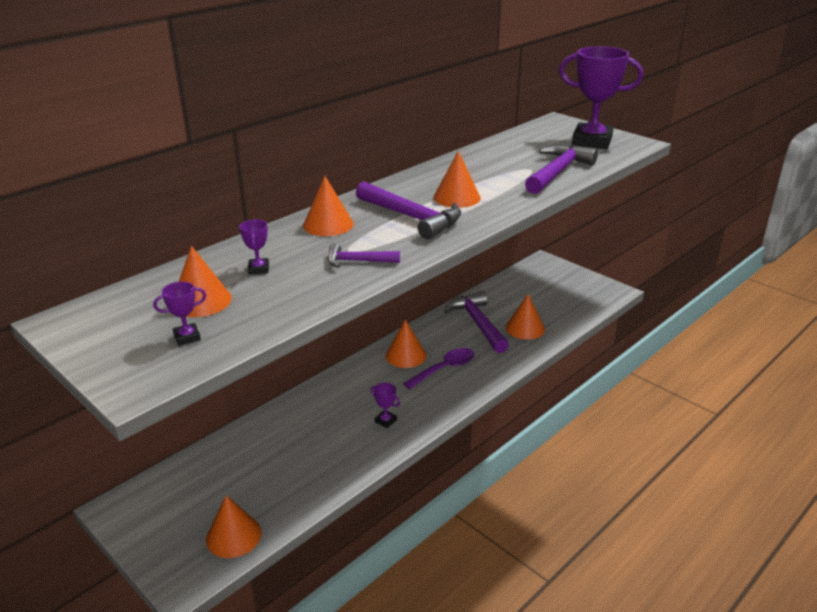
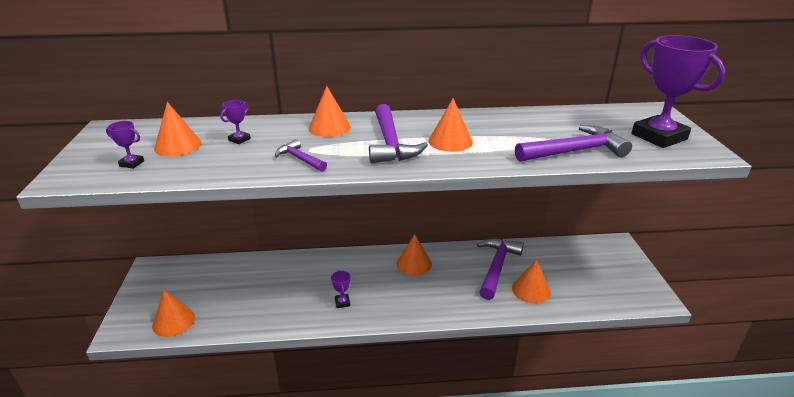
camera: 40 degrees right, 0 degrees up
purple spoon [403,348,474,389] -> none

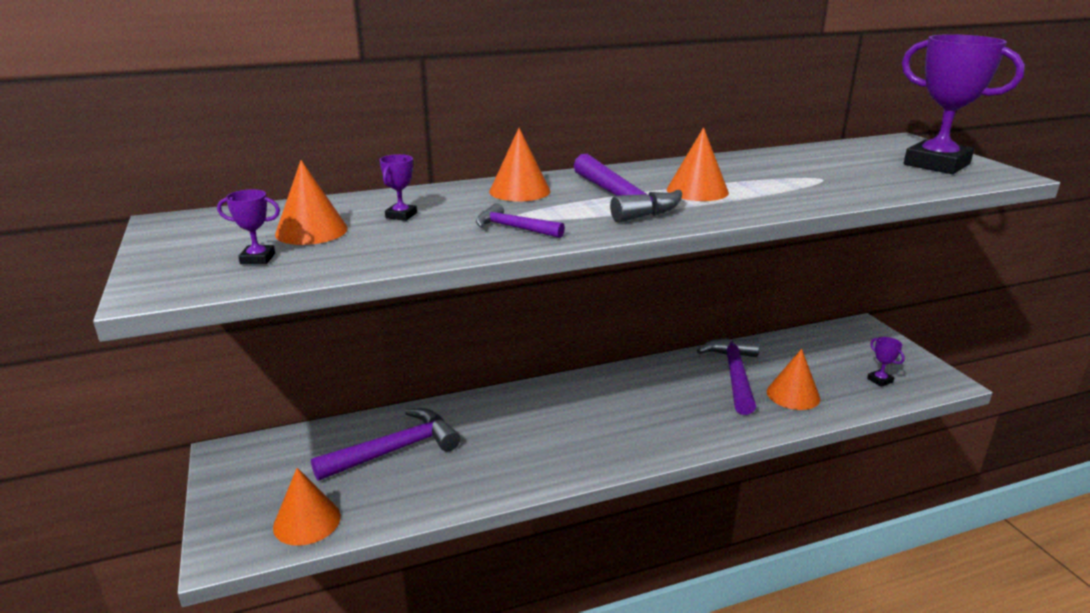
camera: 15 degrees left, 5 degrees down
purple trophy [331,270,350,308] -> purple trophy moved to [867,337,905,387]
orange cone [397,234,432,276] -> none
purple hammer [515,125,632,162] -> purple hammer moved to [311,408,460,481]

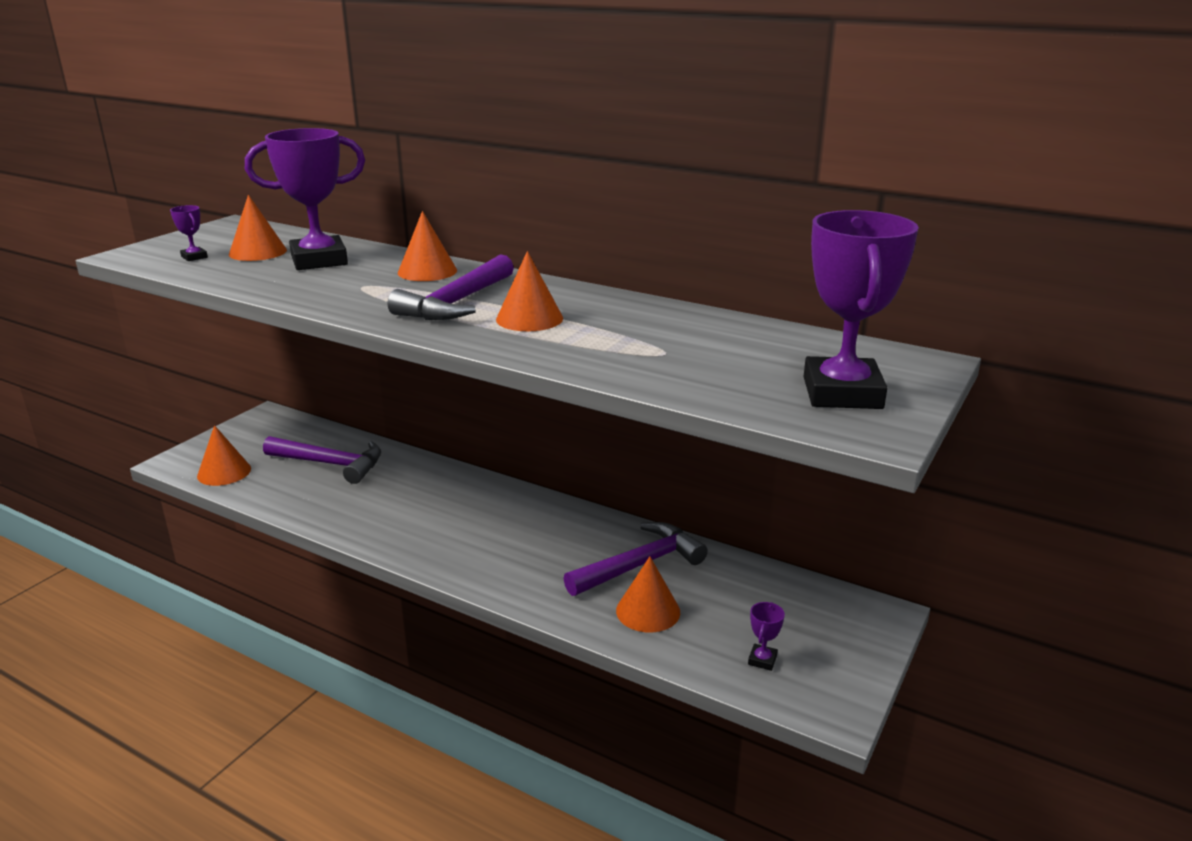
camera: 50 degrees right, 0 degrees up
purple trophy [380,154,417,221] -> purple trophy [245,128,365,270], size x2.47
purple hammer [476,203,565,238] -> none

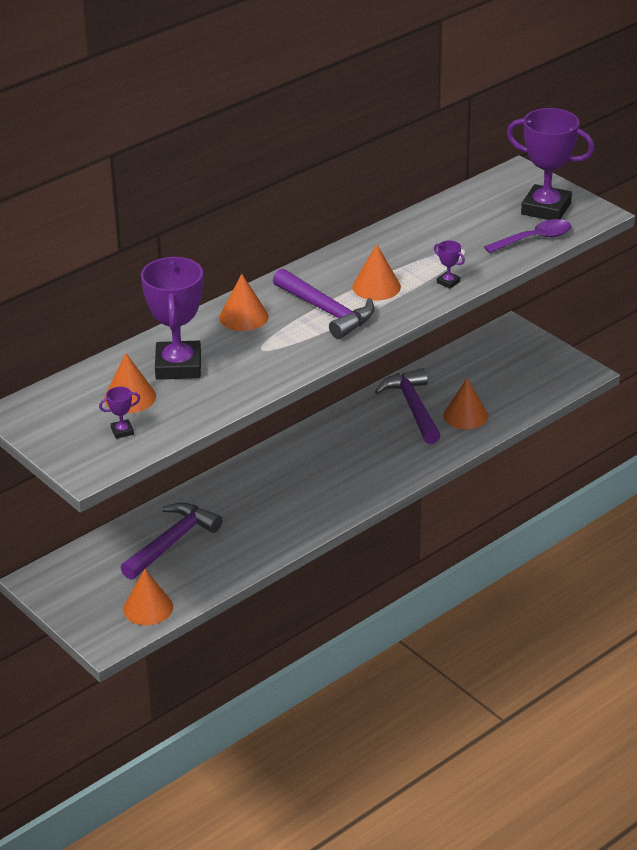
camera: 70 degrees left, 10 degrees up
purple trophy [748,602,785,671] -> purple trophy moved to [434,240,465,289]
none -> purple spoon [484,219,571,253]

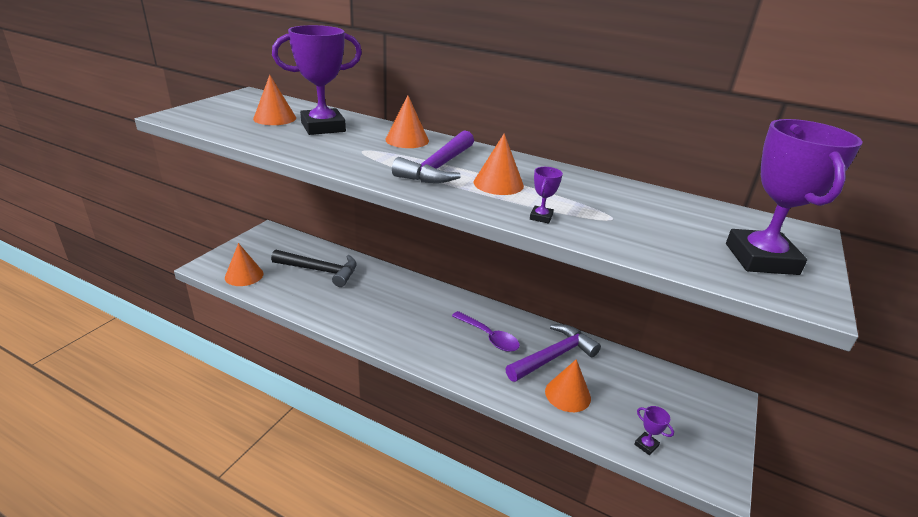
camera: 65 degrees right, 5 degrees down
purple trophy [99,387,140,439] -> purple trophy moved to [634,406,674,455]
purple hammer [120,503,222,580] -> black hammer [271,249,357,287]
purple spoon [484,219,571,253] -> purple spoon moved to [452,311,520,352]

